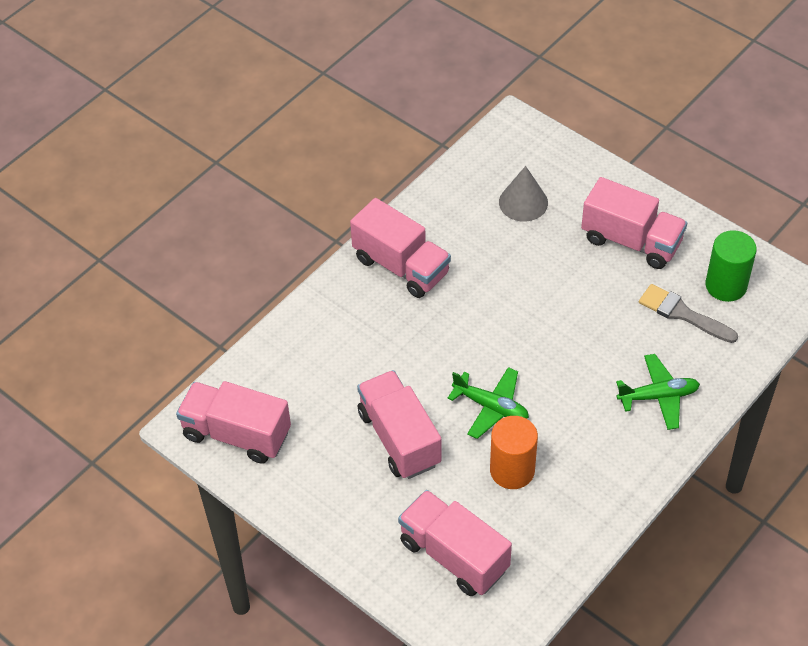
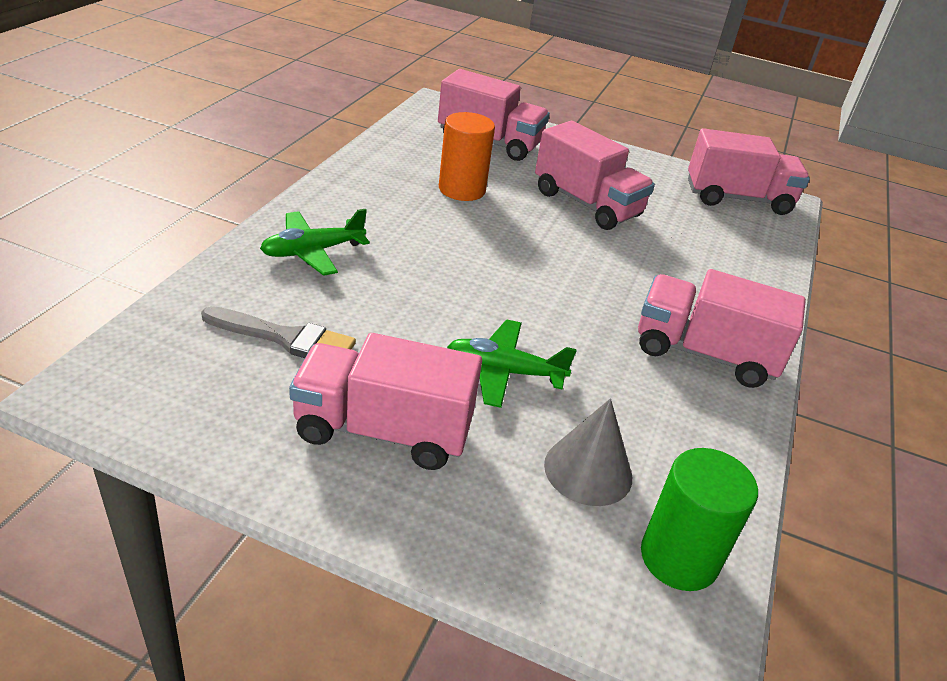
camera: 155 degrees right, 15 degrees down
green plane [448,367,529,439] -> green plane moved to [447,320,577,408]
green cylinder [705,230,757,302] -> green cylinder moved to [641,448,758,591]

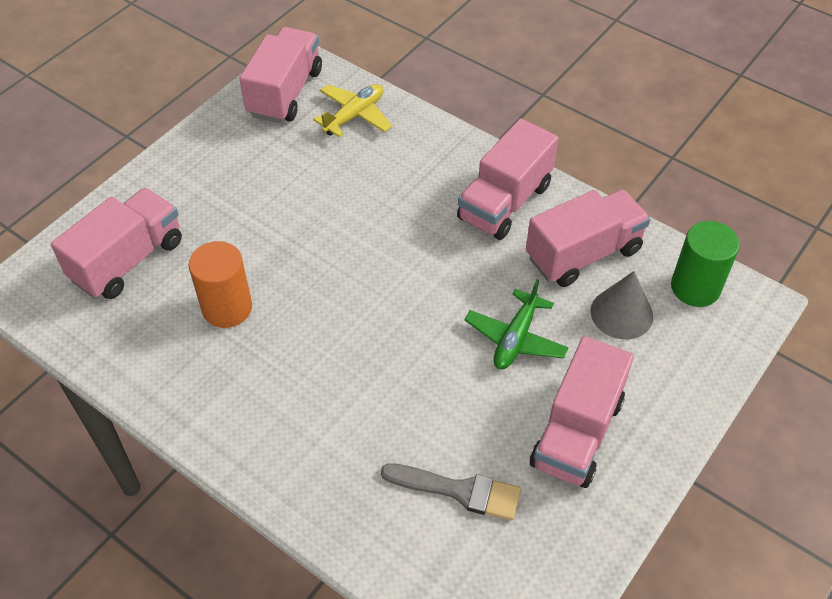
camera: 70 degrees left, 15 degrees up
grey brush [201,306,356,358] -> grey brush turned 75 degrees clockwise [381,463,521,520]
green plane [260,209,370,276] -> none
pink truck [535,121,655,230] -> pink truck moved to [526,190,650,287]
none -> yellow plane [313,84,392,137]

